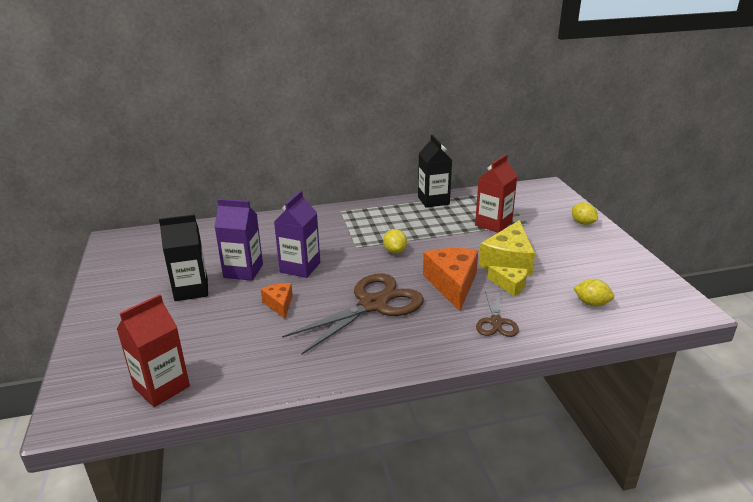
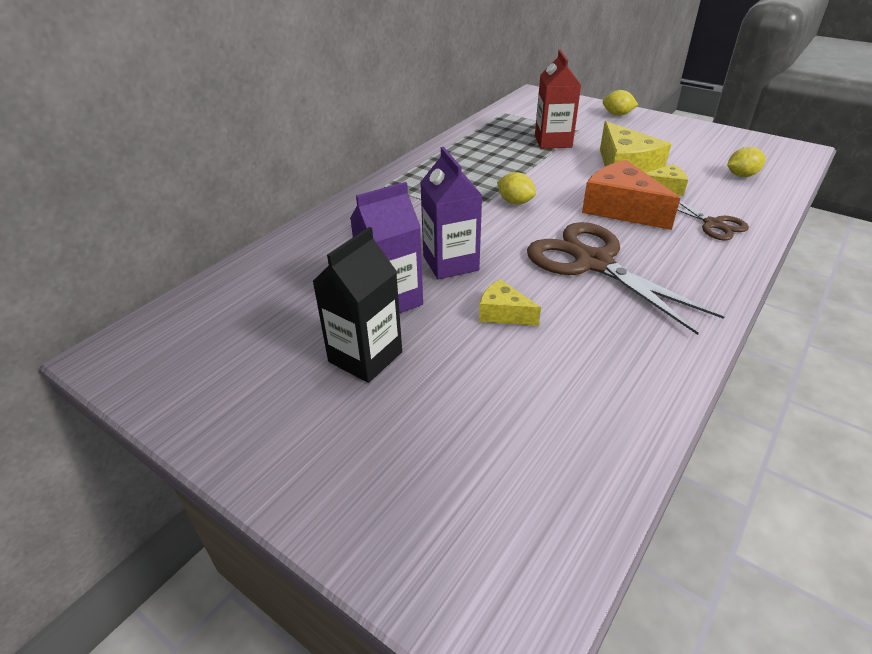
camera: 40 degrees left, 10 degrees up
red carton [117,294,190,407] -> none
orange cheese [261,283,293,319] -> yellow cheese [479,279,541,326]
brown scissors [282,273,424,355] -> brown scissors turned 45 degrees counterclockwise [527,222,724,335]
black carton [418,135,452,208] -> none

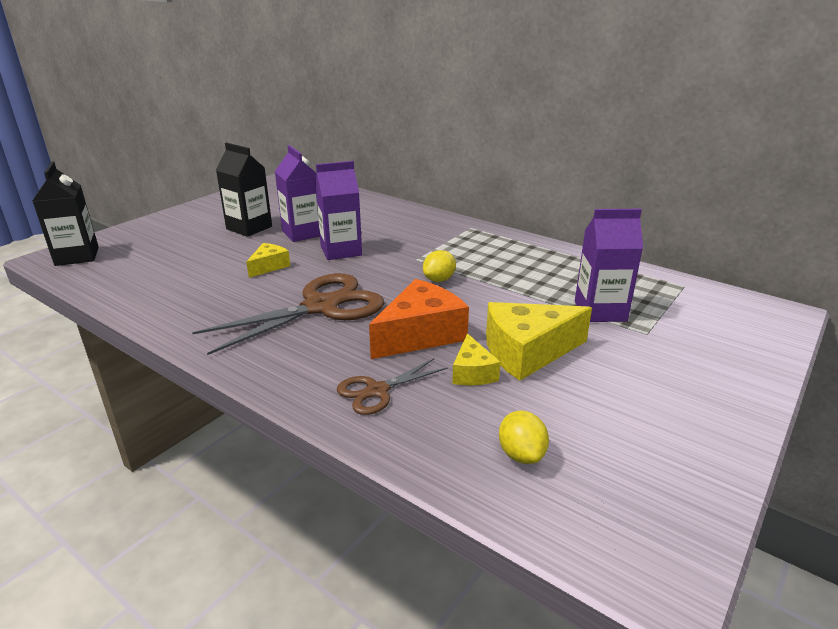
camera: 90 degrees right, 10 degrees down
red carton [535,50,581,149] -> purple carton [575,209,643,322]
yellow lemon [603,90,638,116] -> none
none -> black carton [33,162,99,266]

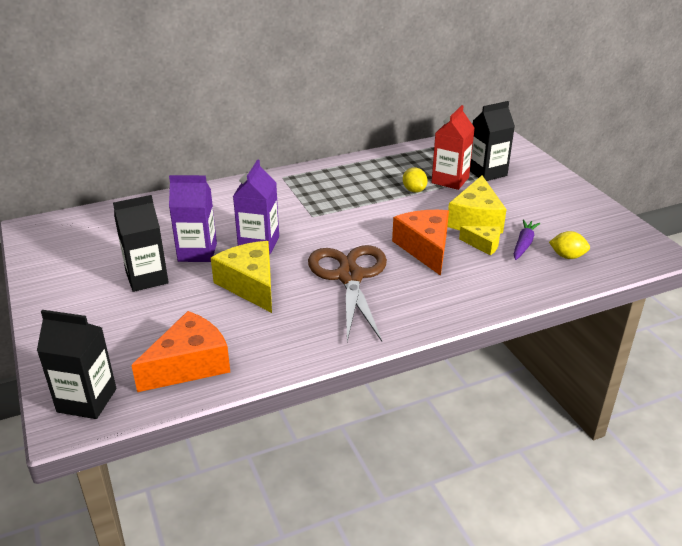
camera: 60 degrees left, 5 degrees up
yellow cheese [246,243,290,278] -> yellow cheese [211,241,272,313], size x1.85
brown scissors [337,359,448,415] -> none
yellow lemon [423,250,456,282] -> yellow lemon moved to [403,167,428,193]
purple carton [575,209,643,322] -> red carton [432,105,475,190]
none -> orange cheese [131,311,230,392]
none -> black carton [470,101,515,181]
none -> purple carrot [514,219,540,260]

